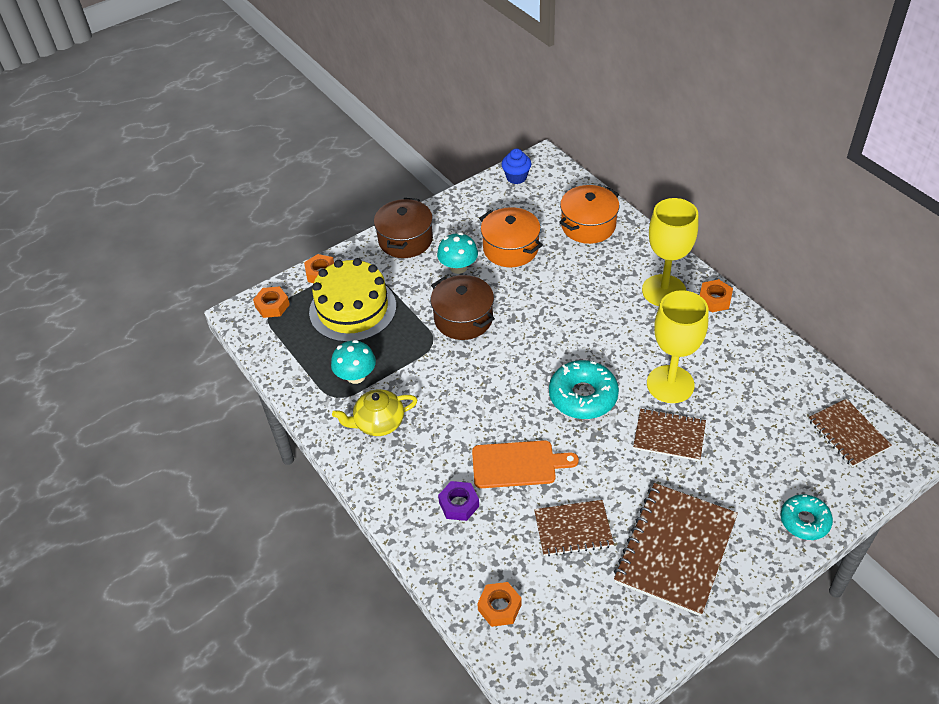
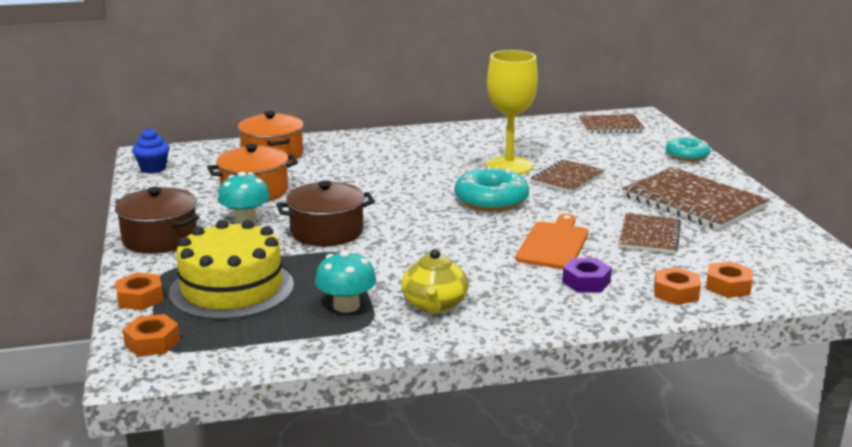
camera: 70 degrees left, 25 degrees down
yellow goblet [642,198,698,306] -> none
orange nut [700,279,733,312] -> orange nut moved to [654,267,701,305]

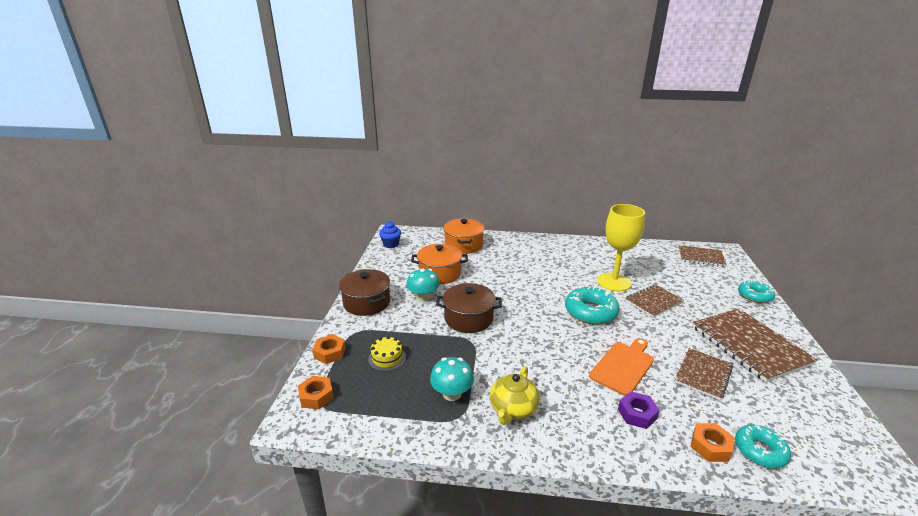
camera: 20 degrees right, 5 degrees up
yellow cake [169,220,294,320] -> yellow cake [368,336,406,371], size x0.46
orange nut [706,261,752,298] -> turquoise donut [735,425,791,468]

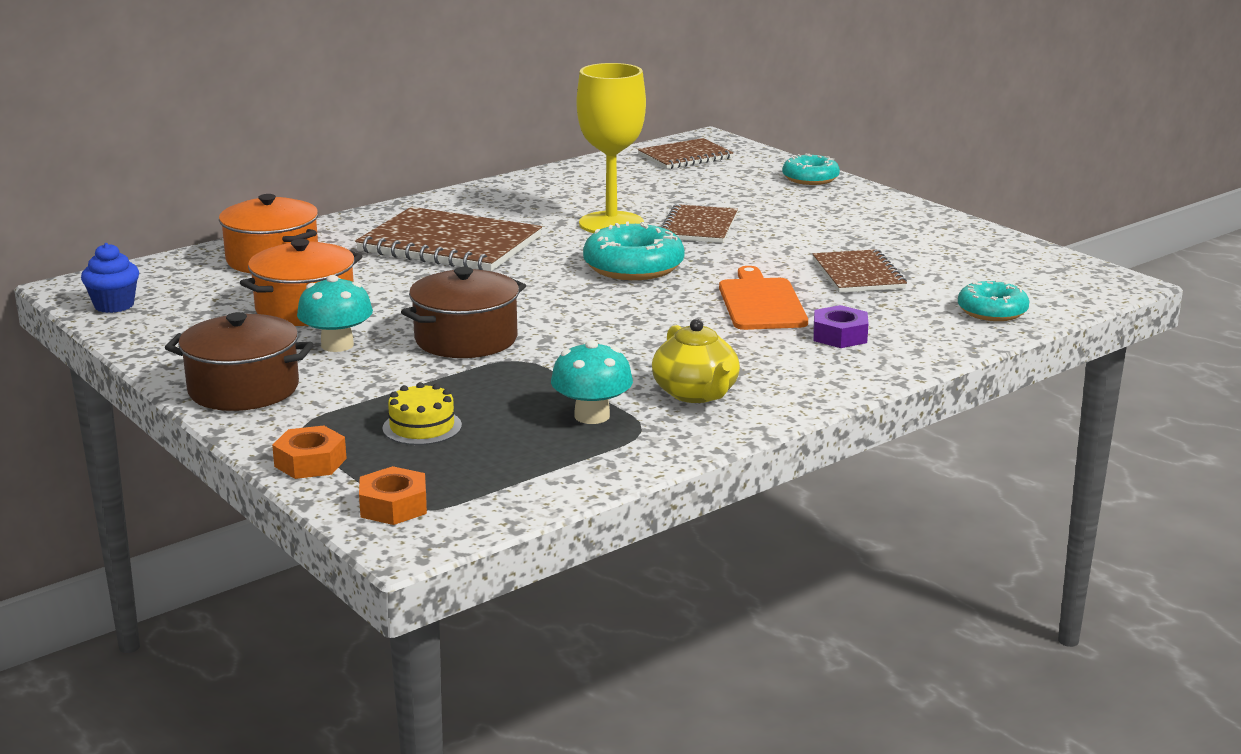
camera: 45 degrees left, 5 degrees down
orange nut [691,423,734,462] -> none
brown notebook [692,308,818,382] -> brown notebook moved to [355,207,542,271]

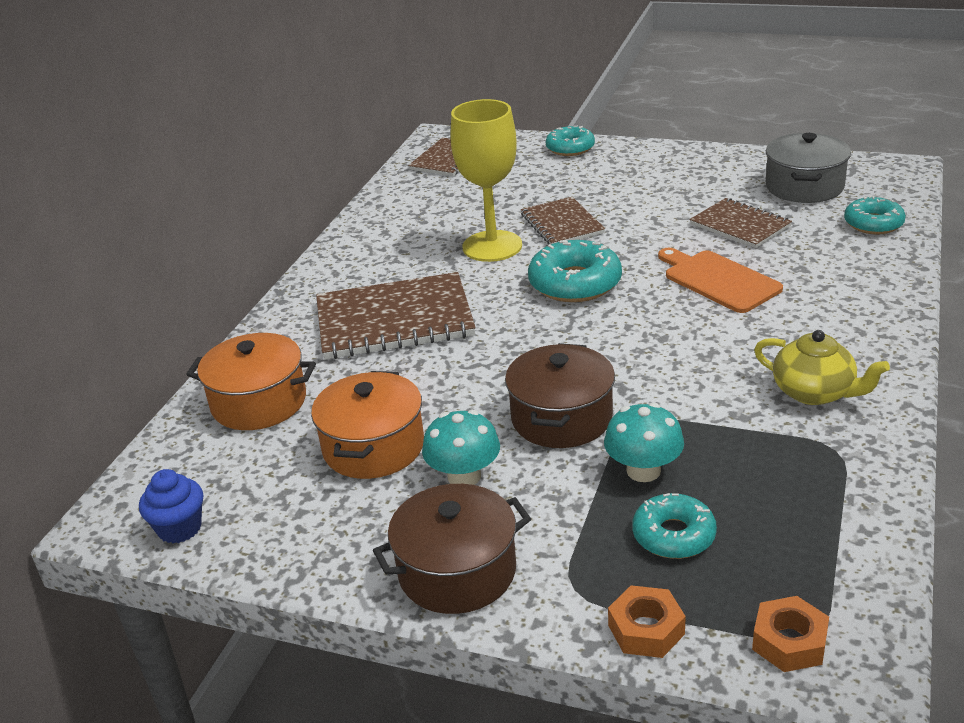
camera: 30 degrees left, 10 degrees up
yellow cake [382,382,462,445] -> turquoise donut [632,493,717,559]
turquoise mushroom [551,340,633,424] -> turquoise mushroom moved to [604,403,684,482]
purple nut [813,305,869,348] -> none
none -> grey pot [766,133,851,203]

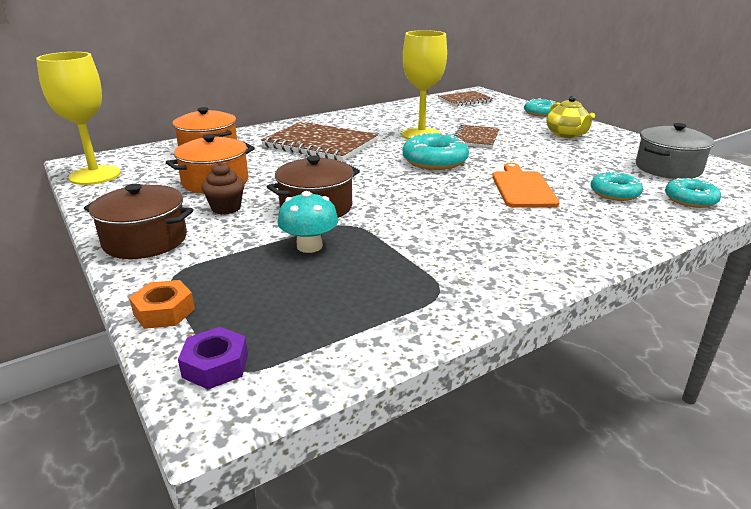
camera: 35 degrees right, 5 degrees down
blue cupcake [139,469,203,543] -> yellow goblet [36,52,121,185]
turquoise mushroom [422,410,500,485] -> brown cupcake [201,162,245,215]
turquoise donut [632,493,717,559] -> turquoise donut moved to [591,171,643,201]
brown notebook [690,198,792,248] -> none
orange nut [752,596,829,672] -> purple nut [178,327,248,389]
yellow teapot [754,330,890,405] -> yellow teapot moved to [546,96,595,138]

